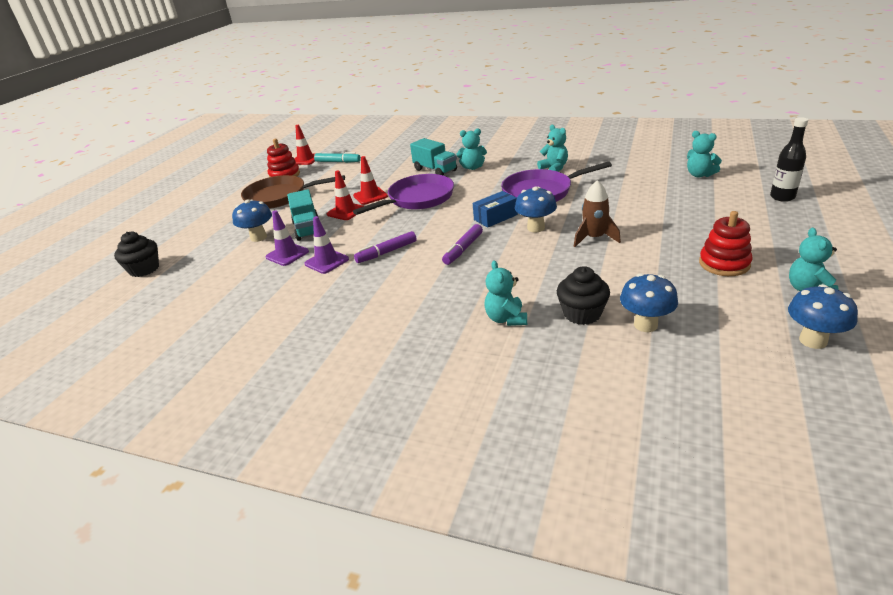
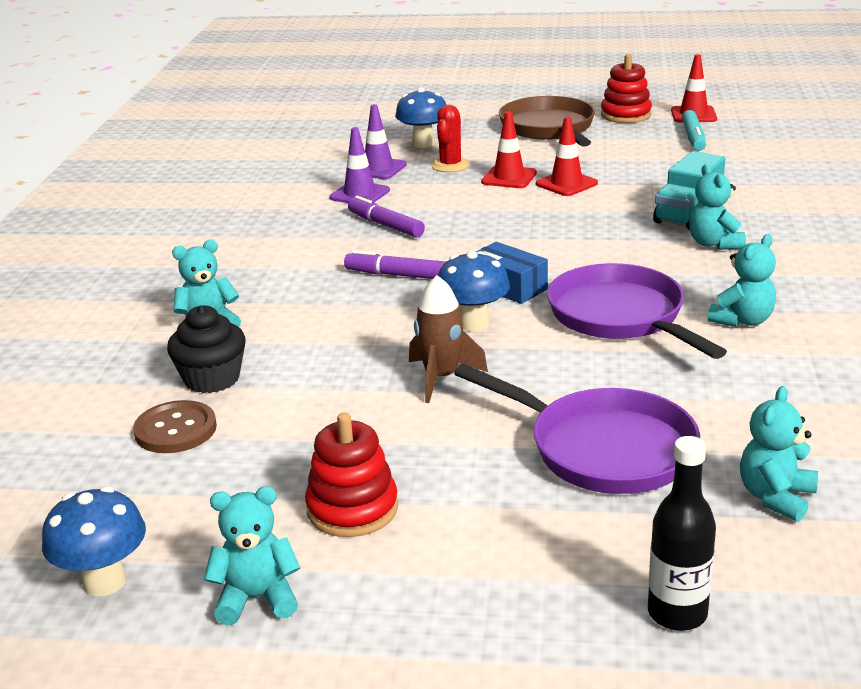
camera: 75 degrees right, 5 degrees down
black cupcake [114,232,159,277] -> none
turquoise truck [287,189,318,241] -> red cactus [431,105,470,172]
purple pan [353,174,454,215] -> purple pan moved to [454,364,700,494]
blue mushroom [620,273,678,332] -> brown button [133,400,217,453]

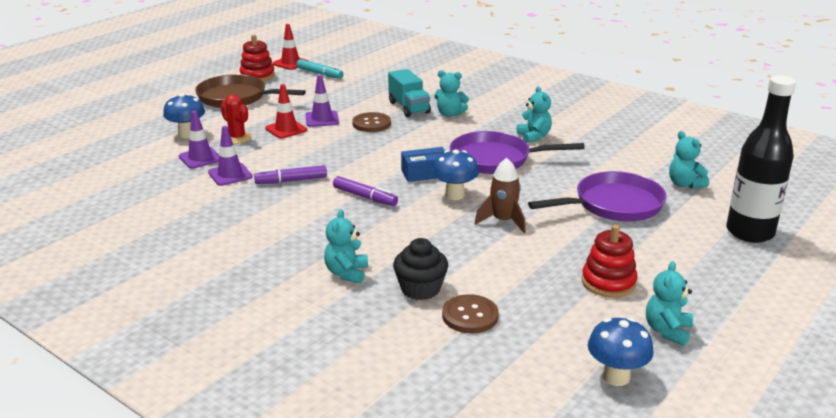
camera: 60 degrees left, 0 degrees up
purple marker [344,250,446,279] -> purple marker turned 105 degrees counterclockwise [333,176,398,206]
red traffic cone [536,117,598,196] -> purple traffic cone [305,75,339,127]
black bottle [648,436,716,631] -> black bottle [726,75,796,243], size x1.69
none -> brown button [352,112,391,132]

